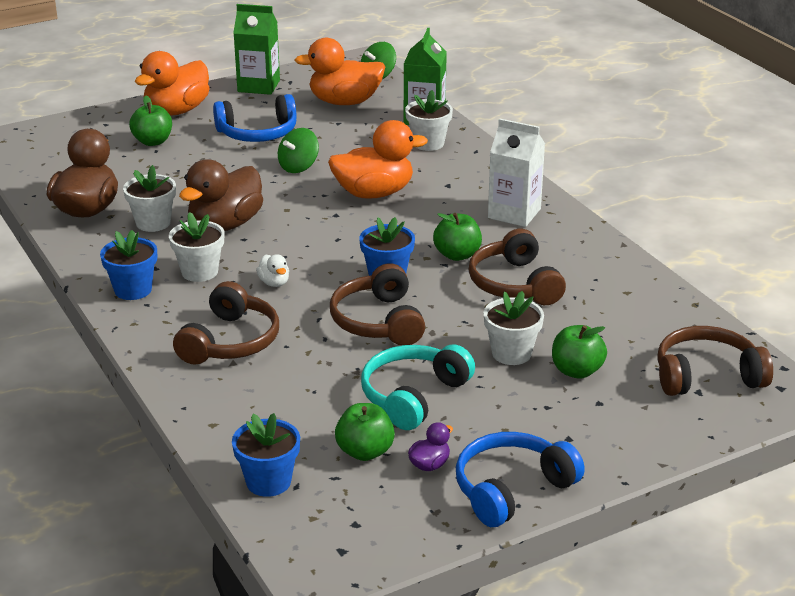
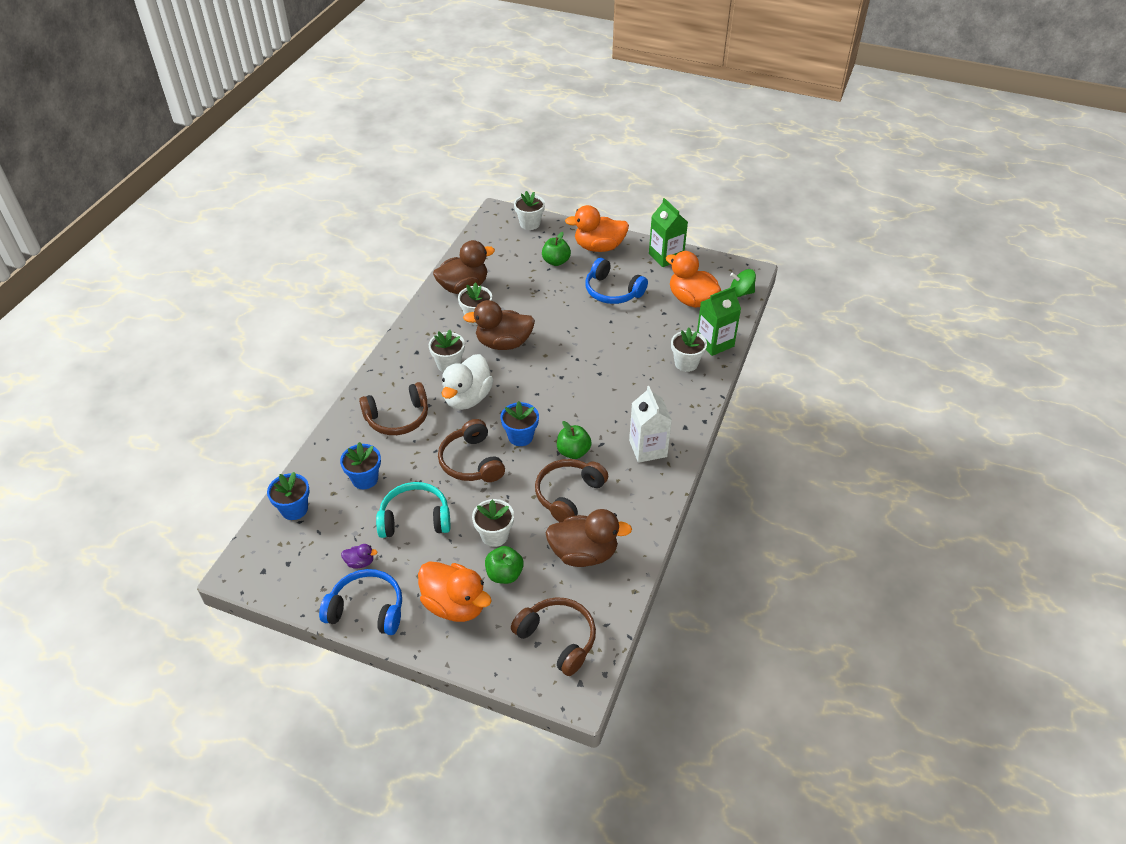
camera: 50 degrees right, 15 degrees up
blue flower pot [100,230,157,300] -> blue flower pot moved to [340,442,381,489]
white duck [256,254,289,287] -> white duck [442,354,494,410], size x2.29
green spinning top [278,128,319,173] -> none
orange duck [328,120,428,199] -> orange duck moved to [418,561,492,622]
brown headphones [330,263,425,346] -> brown headphones turned 60 degrees counterclockwise [438,419,505,482]
green apple [335,403,395,461] -> none
none -> white flower pot [514,191,545,230]
none -> brown duck [545,509,632,567]

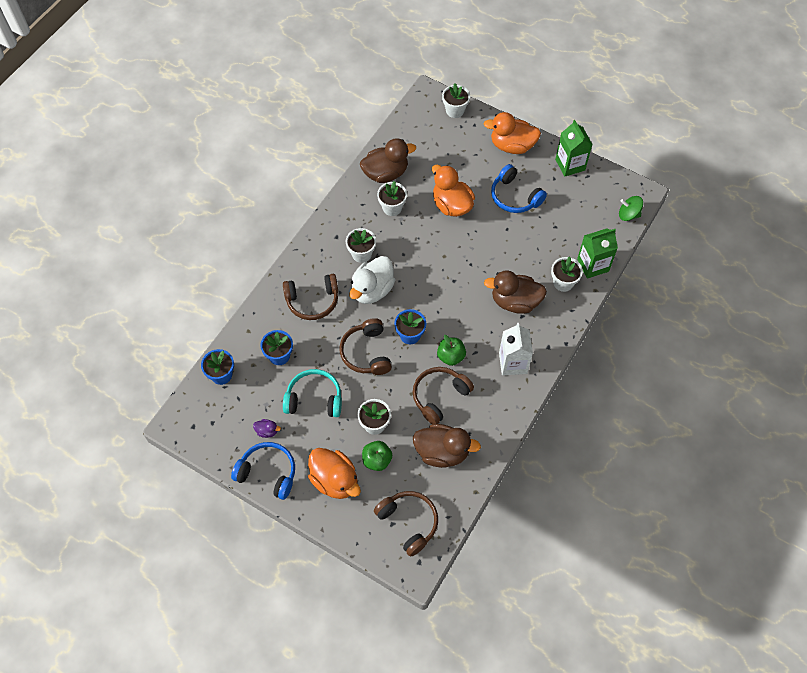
camera: 10 degrees right, 15 degrees up
brown duck [463,300,535,350] -> brown duck moved to [484,270,547,314]
green apple [542,232,571,266] -> none
orange duck [666,251,721,308] -> orange duck moved to [432,165,475,217]

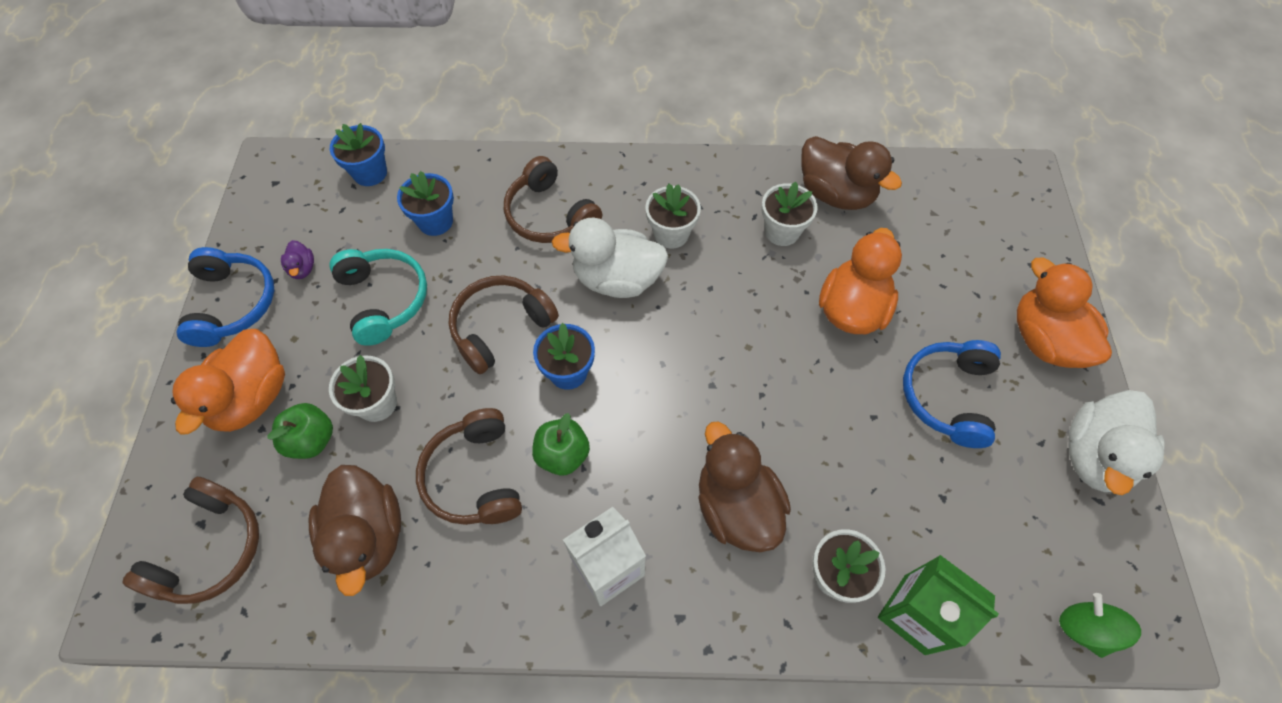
camera: 60 degrees right, 0 degrees up
brown headphones [413,367,474,424] -> brown headphones turned 120 degrees counterclockwise [416,408,522,525]
white flower pot [442,83,470,118] -> none
green carton [555,120,593,176] -> white duck [1069,390,1165,495]

